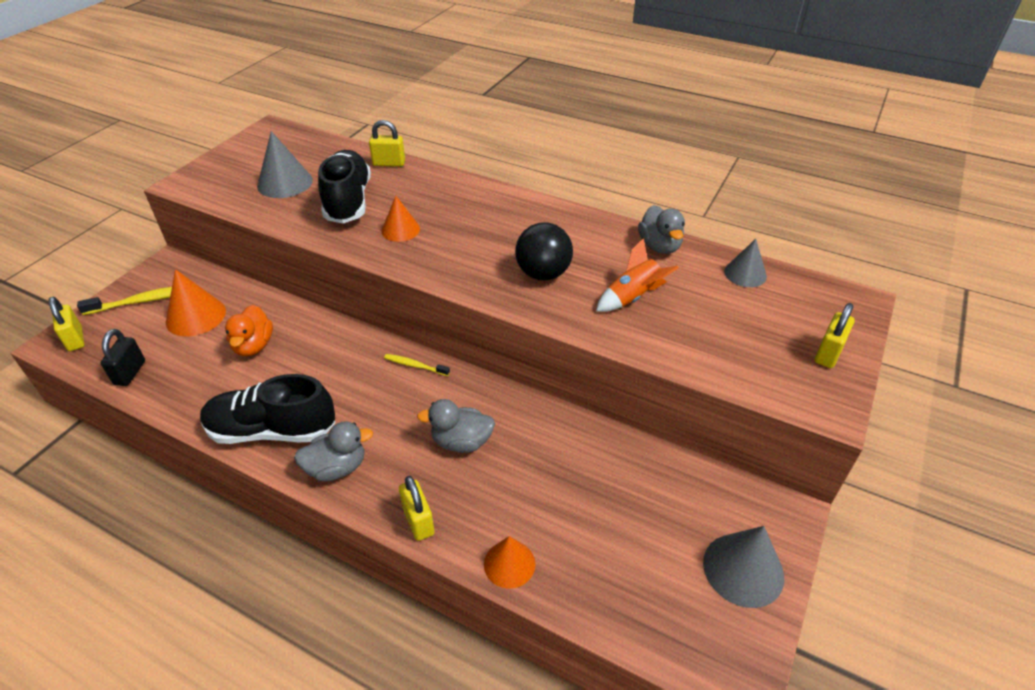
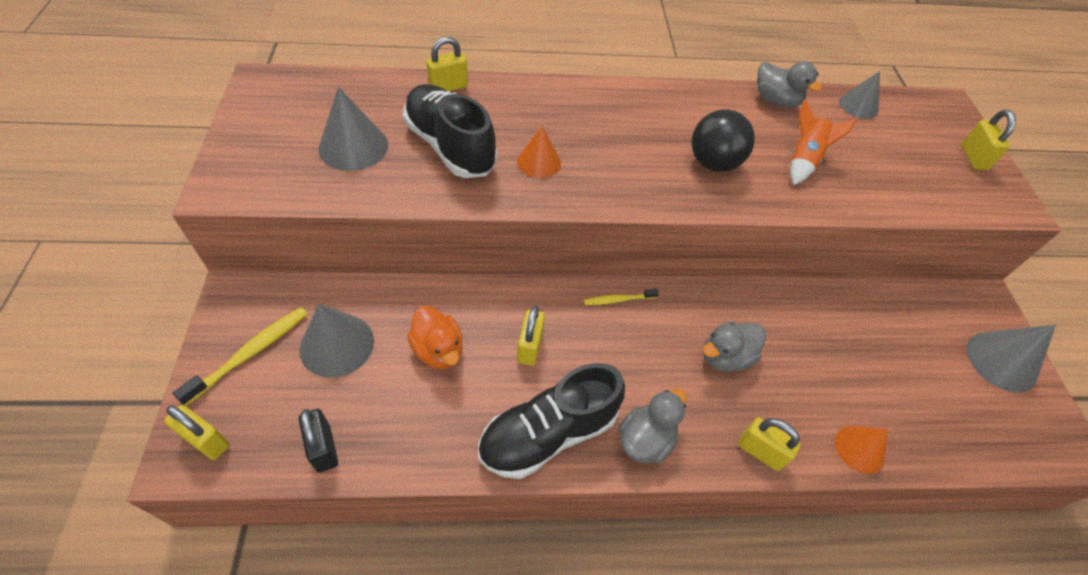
camera: 35 degrees left, 10 degrees up
orange cone [166,269,226,336] -> grey cone [299,304,374,378]
none -> yellow padlock [517,306,545,366]

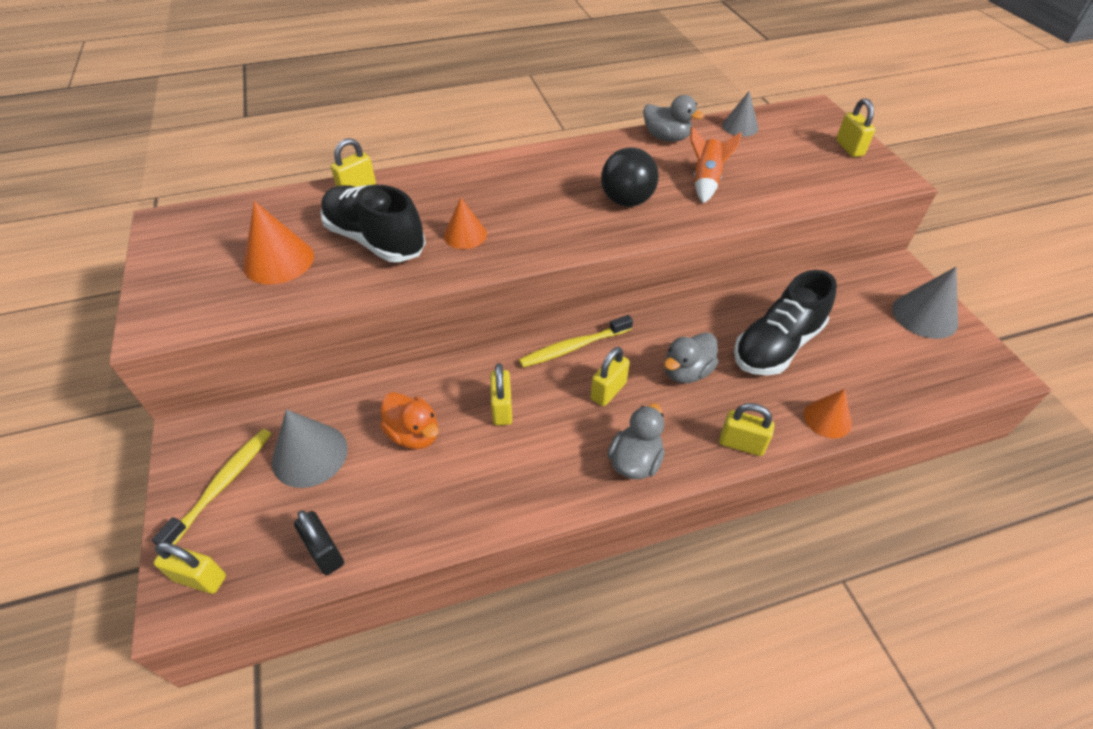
camera: 10 degrees left, 5 degrees down
grey cone [318,87,388,171] -> orange cone [243,201,314,284]
black shoe [478,363,625,479] -> black shoe moved to [734,270,837,375]
yellow toothbrush [584,289,659,305] -> yellow toothbrush [519,315,633,367], size x1.66
none -> yellow padlock [591,347,630,406]

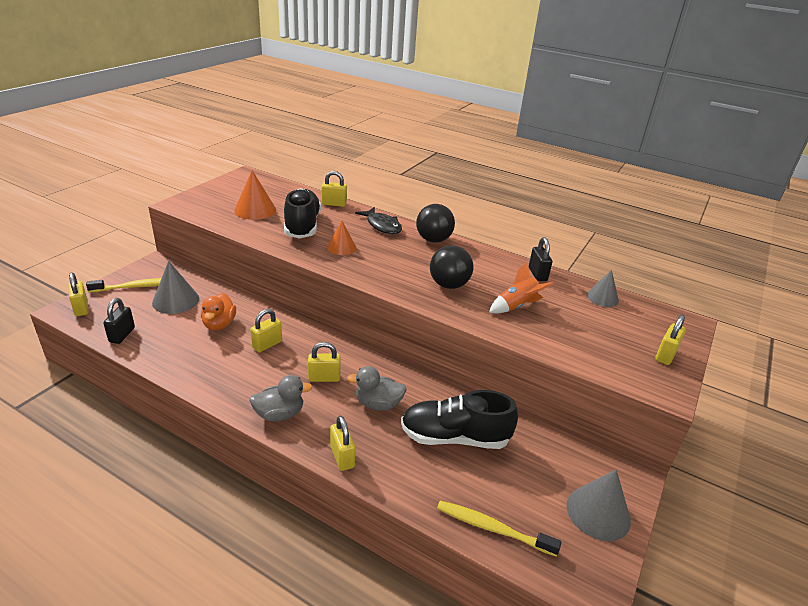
camera: 45 degrees right, 15 degrees down
yellow toothbrush [519,315,633,367] -> yellow toothbrush moved to [437,501,561,556]
grey duck [643,95,704,142] -> black padlock [529,237,552,281]
orange cone [804,389,852,438] -> none
none -> black fish [355,207,402,234]
none -> black ball [416,204,455,243]

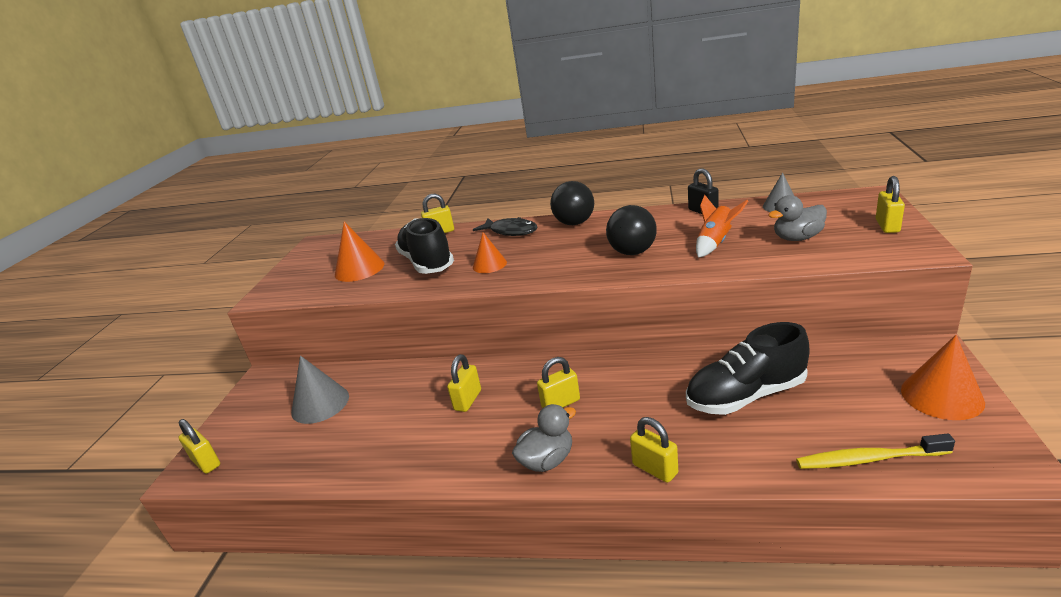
camera: 15 degrees left, 5 degrees down
yellow toothbrush [86,278,161,293] -> none
black padlock [103,298,135,344] -> none
orange duck [201,293,236,330] -> none
grey duck [347,366,407,411] -> grey duck moved to [768,195,827,241]
grey cone [567,470,631,541] -> orange cone [901,335,985,420]

